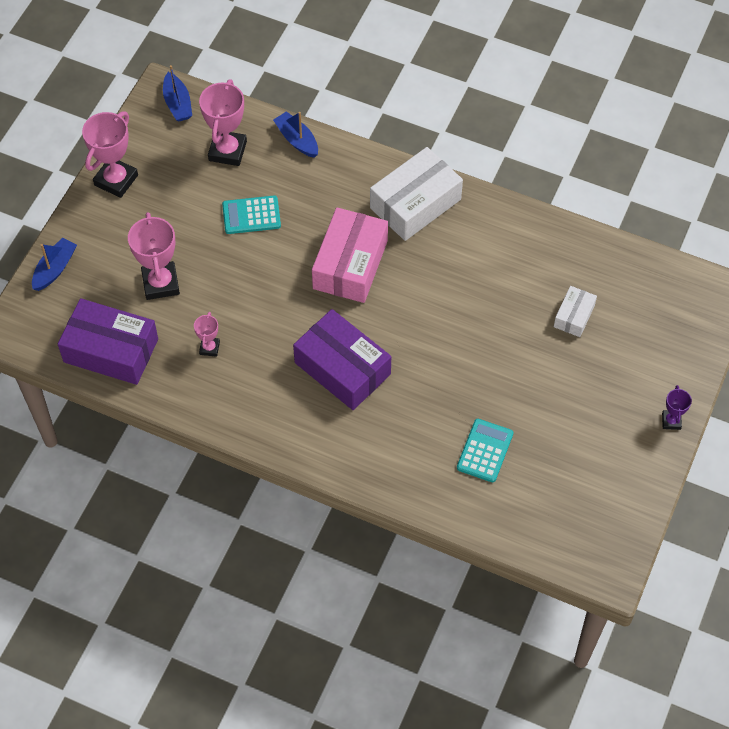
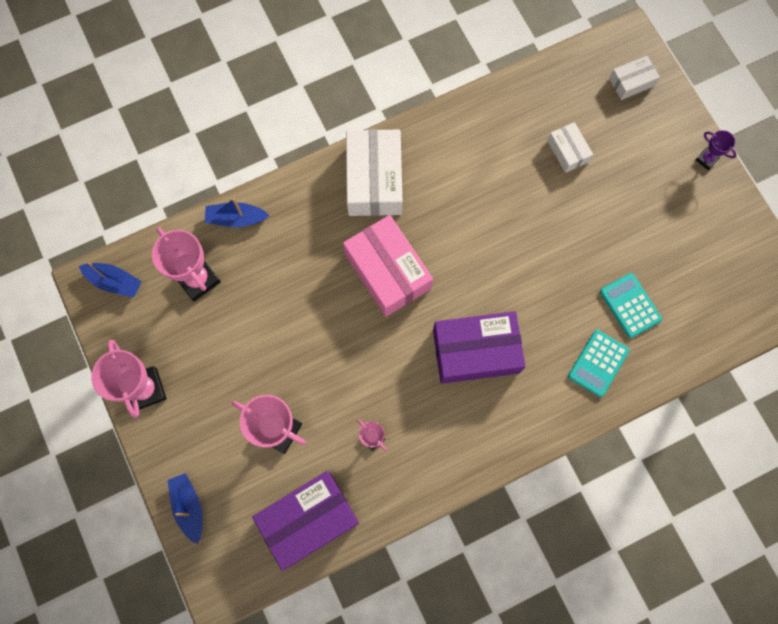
camera: 50 degrees left, 15 degrees up
turquoise calculator [222,196,281,234] -> turquoise calculator moved to [568,330,629,397]
none -> white box [609,56,660,100]

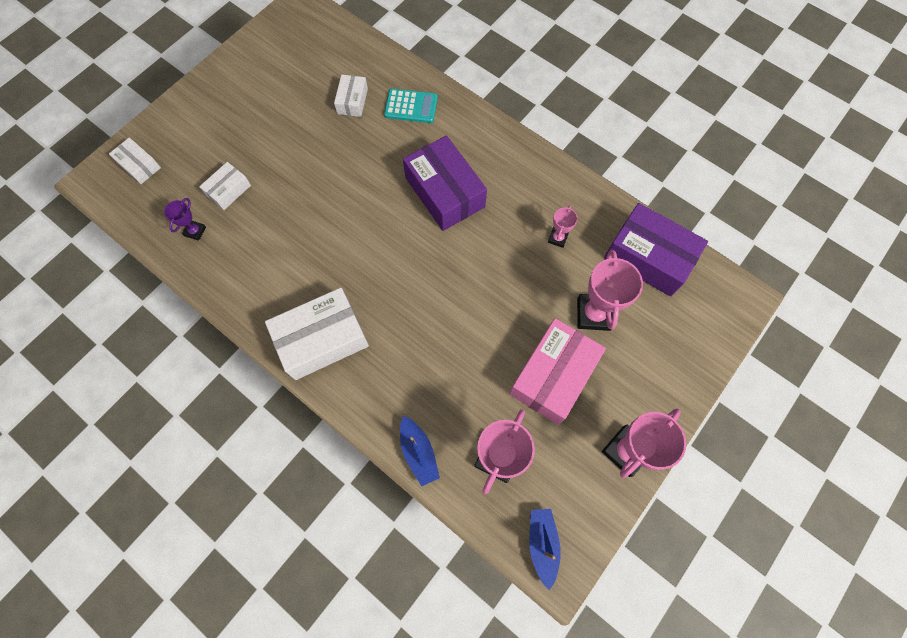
camera: 115 degrees left, 5 degrees down
blue boat [168,473,203,544] -> none
pink box [343,215,433,317] -> pink box moved to [509,318,606,425]
turquoise calculator [600,273,662,338] -> white box [334,75,368,117]
purple trophy [696,130,737,170] -> purple trophy moved to [164,198,206,241]

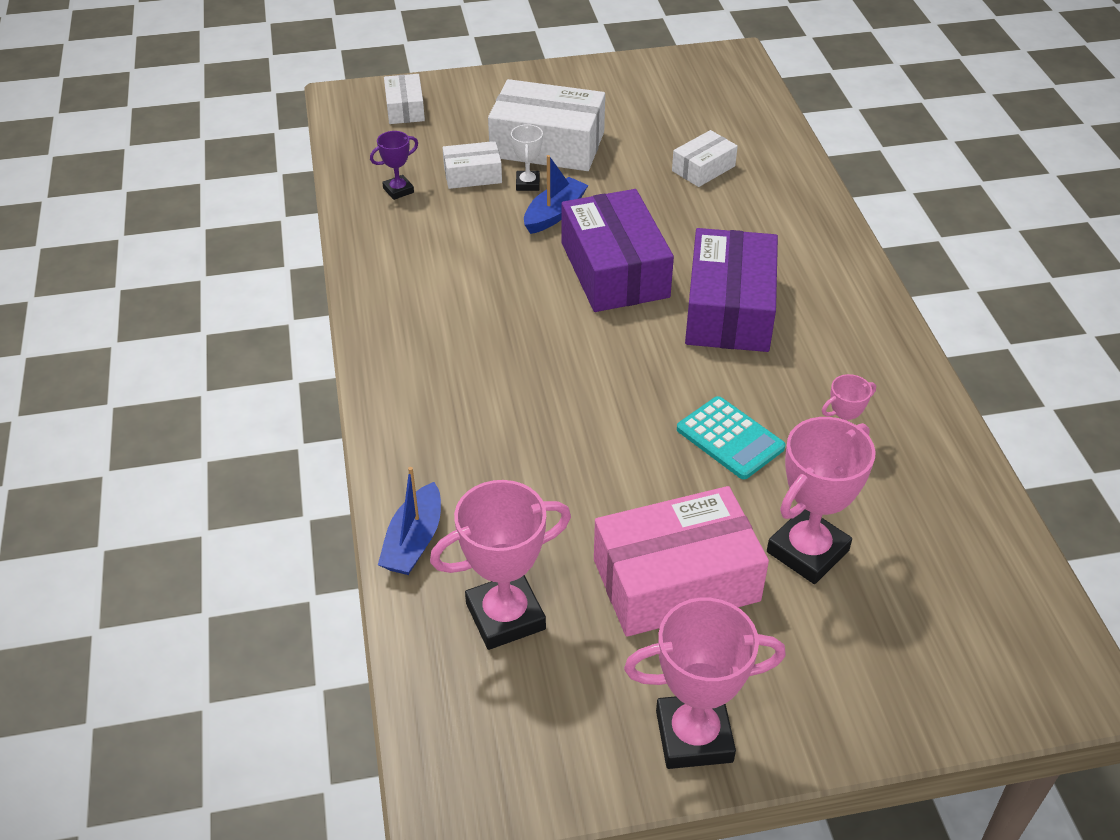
camera: 40 degrees right, 25 degrees down
white box [265,288,369,380] -> white box moved to [488,79,605,171]
turquoise calculator [384,89,438,123] -> turquoise calculator moved to [677,396,786,479]
blue boat [529,509,561,590] -> blue boat moved to [524,155,588,234]
purple box [604,203,708,296] -> purple box moved to [562,189,674,312]
none -> white trophy [511,124,543,191]

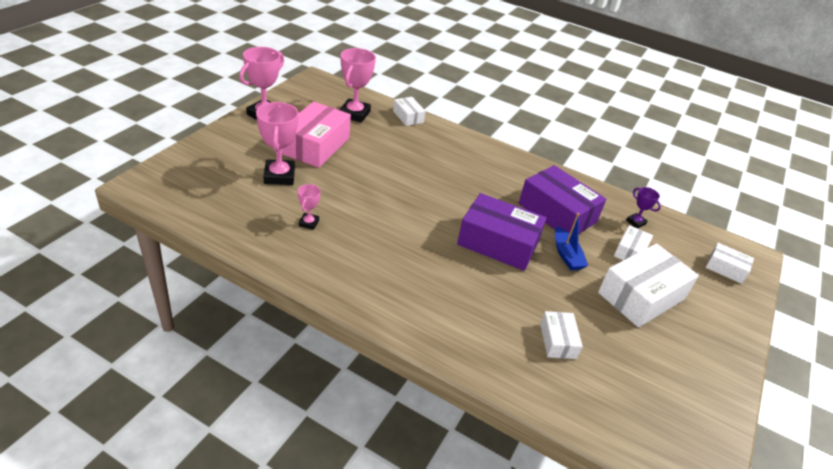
camera: 125 degrees right, 5 degrees down
purple trophy [370,131,418,200] -> purple trophy turned 45 degrees counterclockwise [626,187,661,229]
blue boat [378,467,441,575] -> white box [393,97,426,126]
white trophy [511,124,543,191] -> none
turquoise calculator [677,396,786,479] -> none
purple box [685,228,778,352] -> purple box moved to [519,165,606,234]

